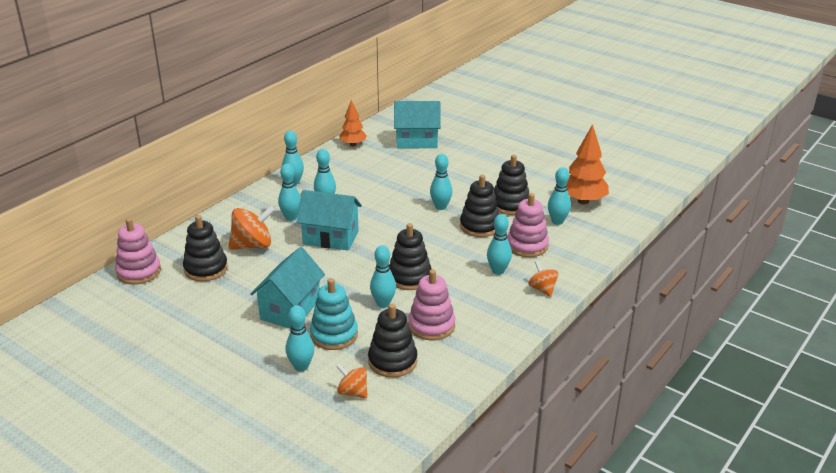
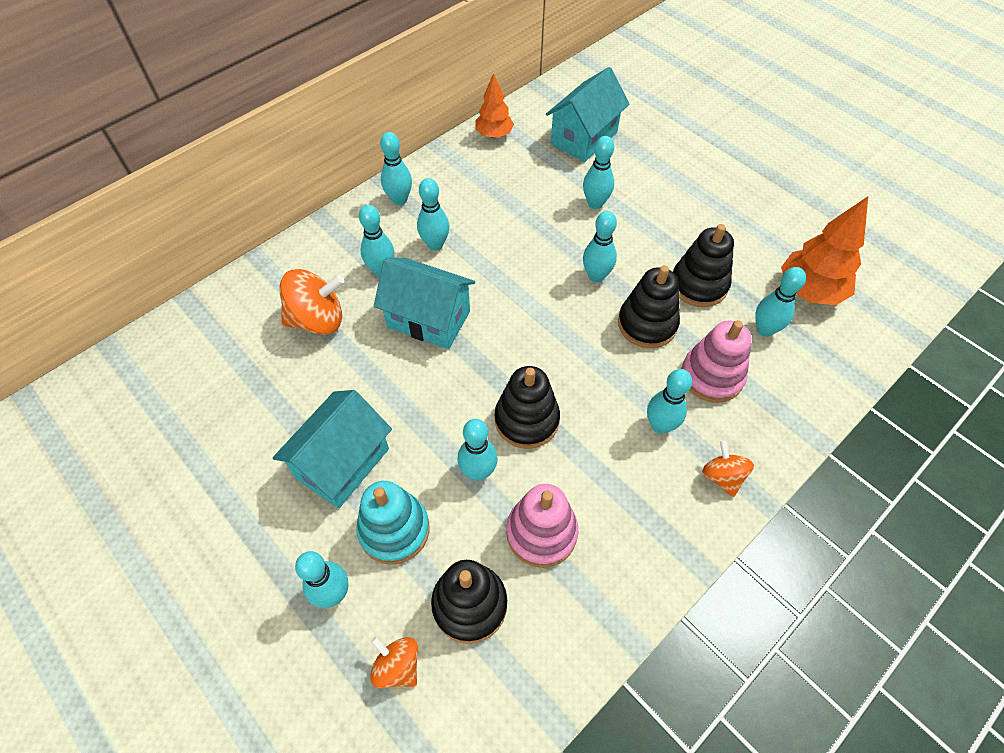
camera: 10 degrees right, 25 degrees up
pink stacking toy [115,218,161,285] -> none
black stacking toy [183,215,228,281] -> none
turquoise house [394,101,441,148] -> turquoise house turned 60 degrees counterclockwise [546,67,629,162]
none -> turquoise bowling pin [583,136,614,209]

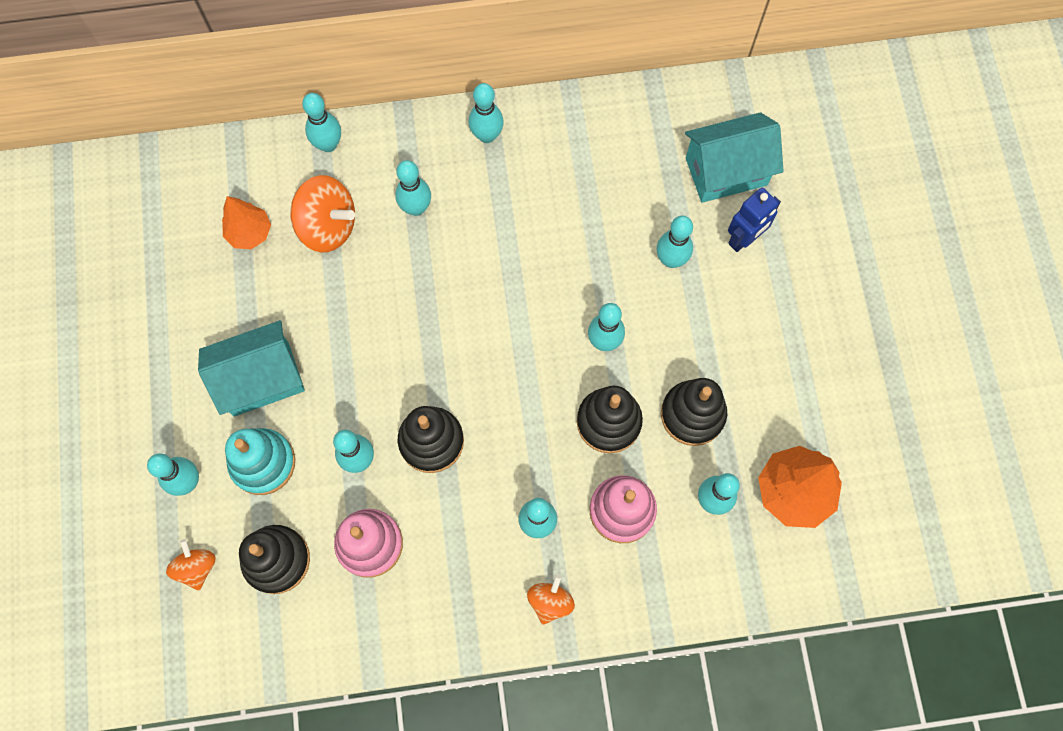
camera: 35 degrees right, 15 degrees up
turquoise house [374,258,475,349] -> none
turquoise bowling pin [417,178,450,251] -> turquoise bowling pin moved to [302,93,341,152]
orange tree [475,73,514,138] -> orange tree moved to [222,196,271,249]
none -> blue robot [728,188,781,252]

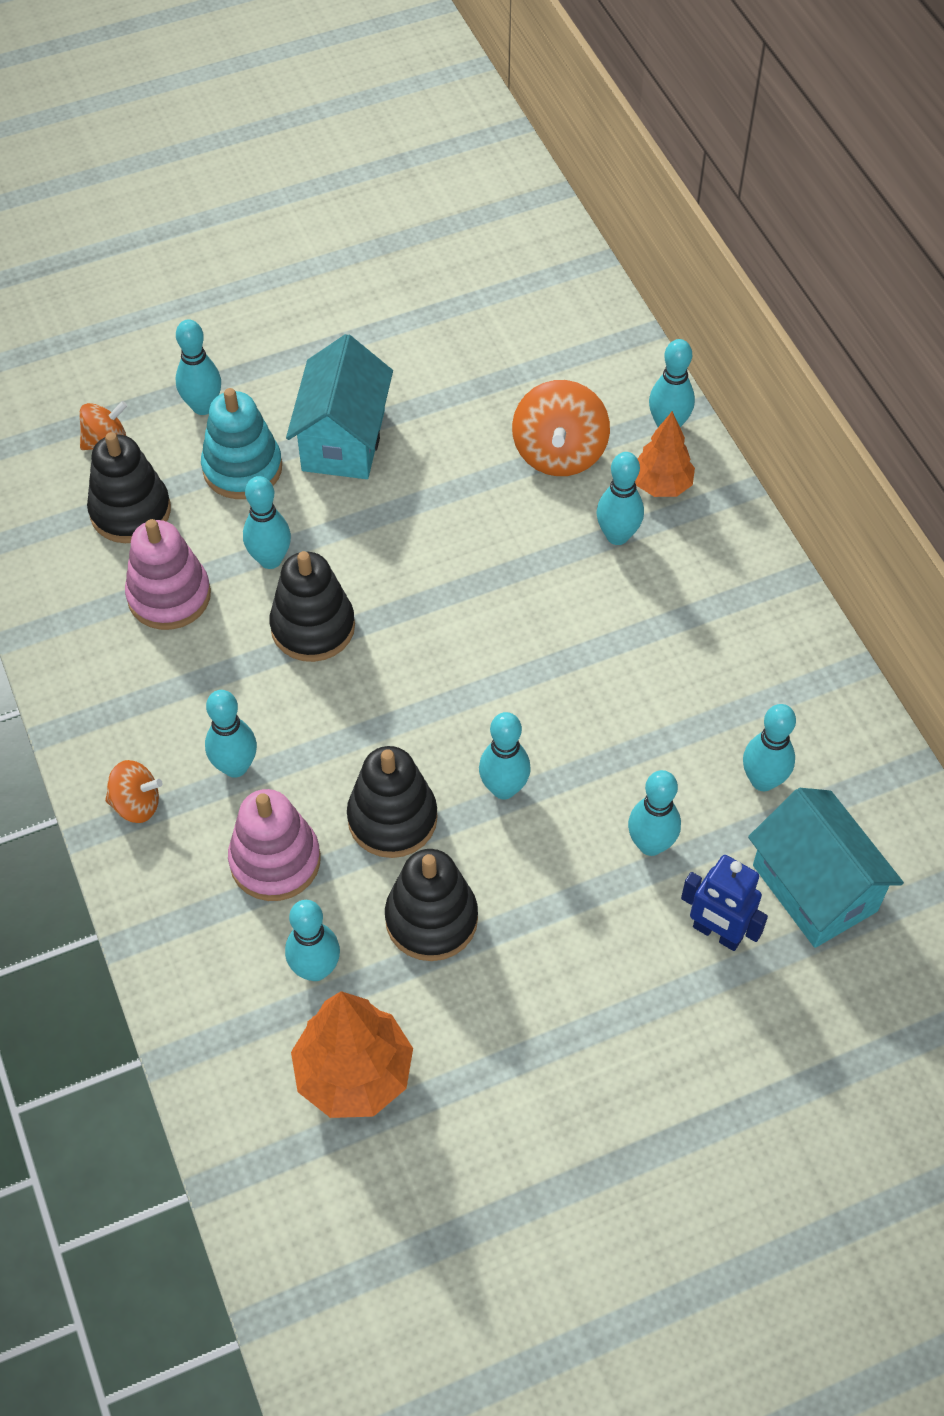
camera: 75 degrees right, 15 degrees down
turquoise house [198,320,305,417] -> turquoise house turned 45 degrees clockwise [286,334,393,479]
orange tree [222,196,271,249] -> orange tree moved to [635,411,695,497]
turquoise bowling pin [469,83,504,143] -> turquoise bowling pin moved to [743,704,796,791]

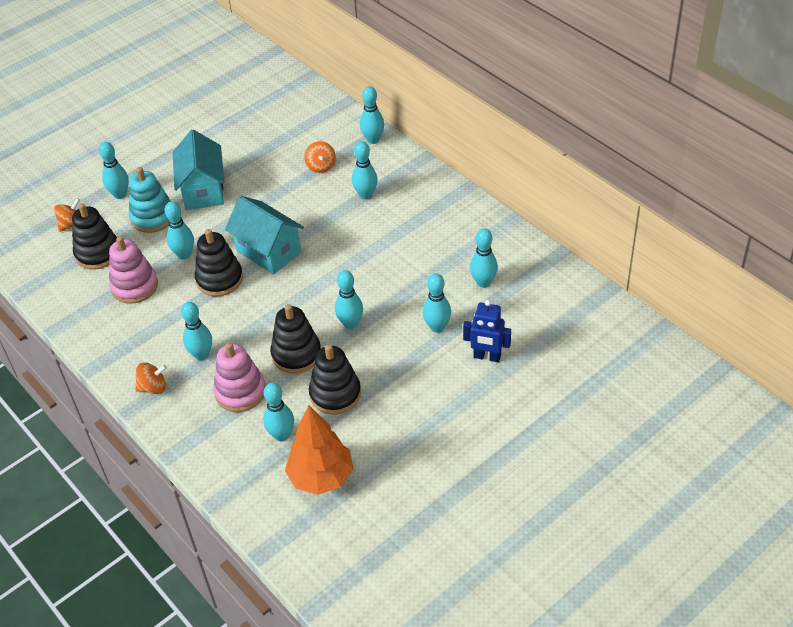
camera: 15 degrees left, 10 degrees down
orange spinning top [512,380,610,476] -> orange spinning top [304,141,336,173], size x0.59
orange tree [635,411,695,497] -> none
turquoise house [748,788,904,948] -> turquoise house moved to [225,196,304,274]

